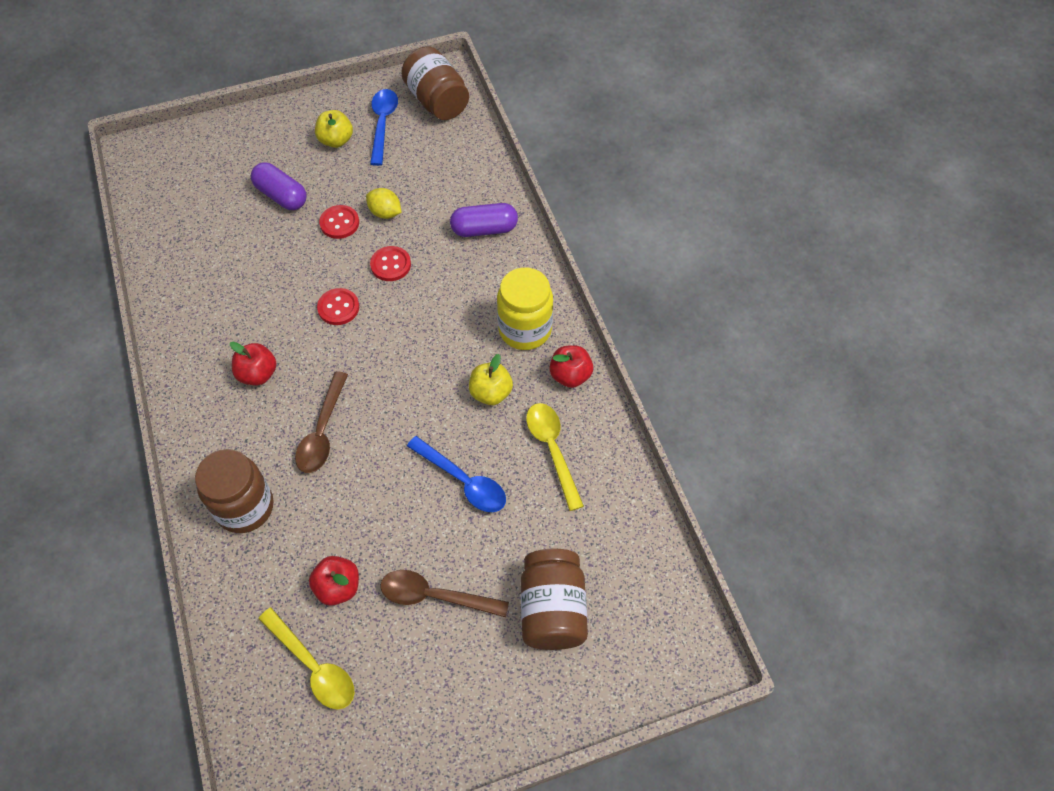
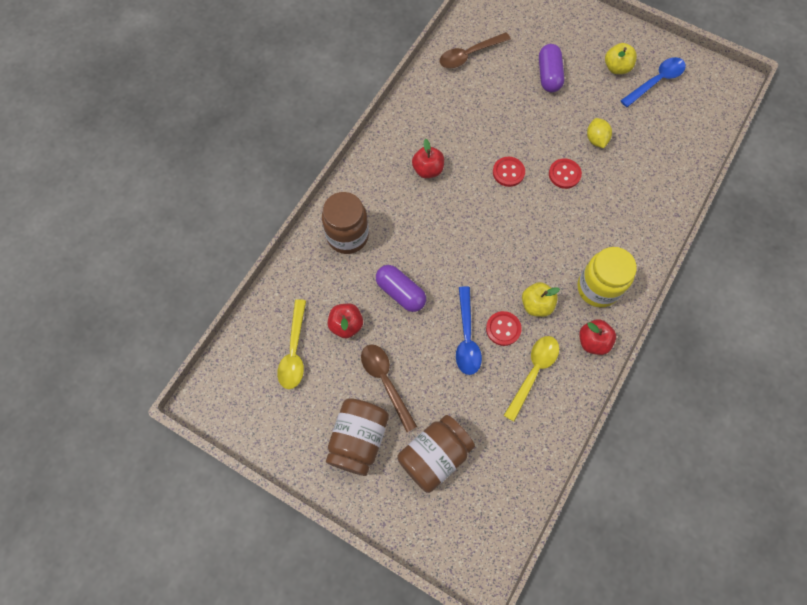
camera: 50 degrees right, 10 degrees up
brown spoon [295,371,348,473] -> brown spoon moved to [440,32,511,68]
red button [319,205,359,239] -> red button moved to [486,311,522,346]
brown jar [401,47,469,120] -> brown jar moved to [326,398,389,476]
purple capsule [450,203,518,237] -> purple capsule moved to [376,265,426,312]

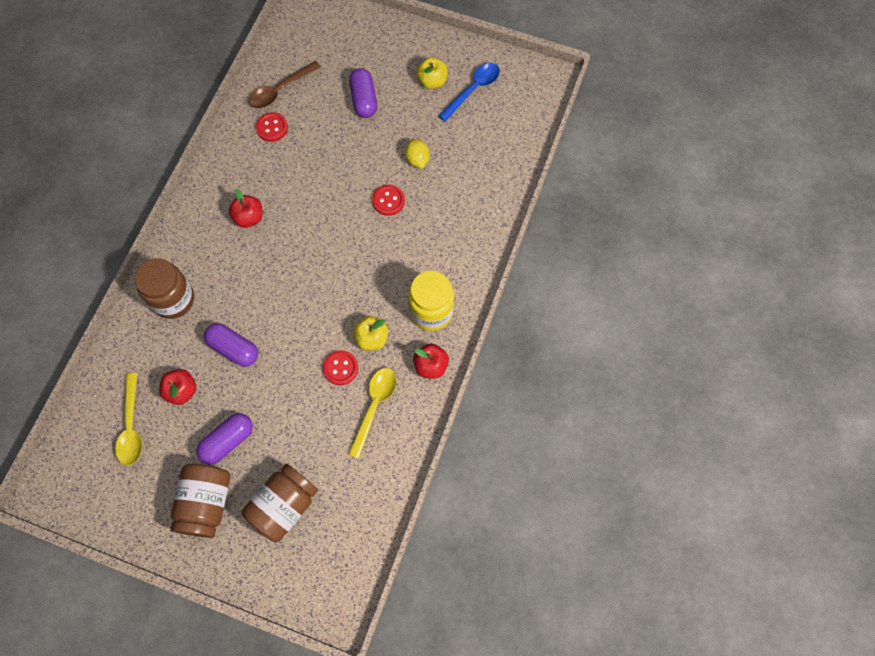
camera: 10 degrees left, 0 degrees up
brown spoon [361,345,417,432] -> purple capsule [196,413,253,465]
blue spoon [456,286,482,375] -> none
red button [493,157,525,187] -> red button moved to [256,112,288,142]

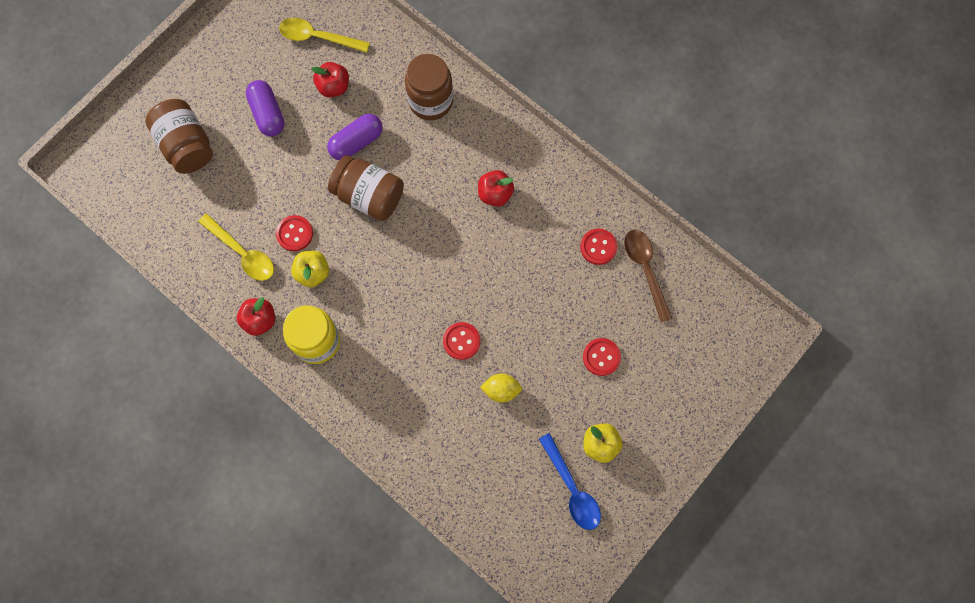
camera: 110 degrees right, 5 degrees up
brown jar [171,464,230,538] -> brown jar moved to [328,155,404,221]
purple capsule [349,68,377,118] -> red button [583,338,621,376]

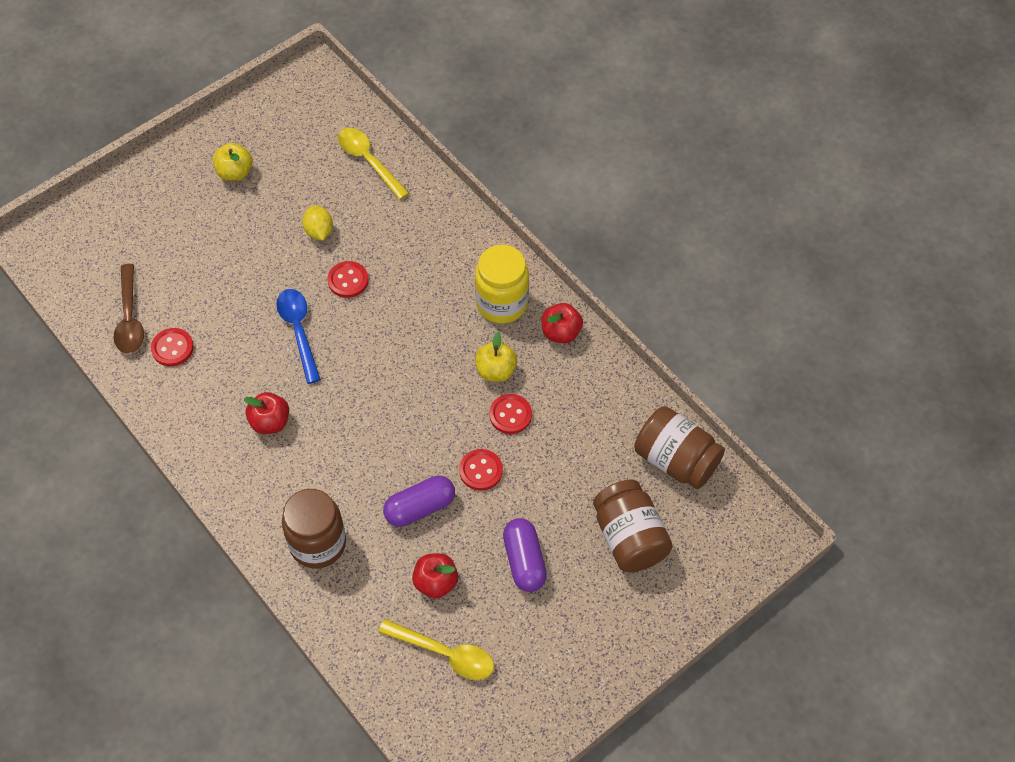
camera: 170 degrees left, 15 degrees down
yellow spoon [199,214,274,281] -> yellow spoon moved to [338,128,409,200]
brown jar [328,155,404,221] -> brown jar moved to [634,406,725,489]
yellow lemon [480,373,522,403] -> yellow lemon turned 60 degrees clockwise [302,205,333,241]
blue spoon [539,433,601,530] -> blue spoon moved to [276,289,321,384]
red button [583,338,621,376] -> red button moved to [459,449,503,491]

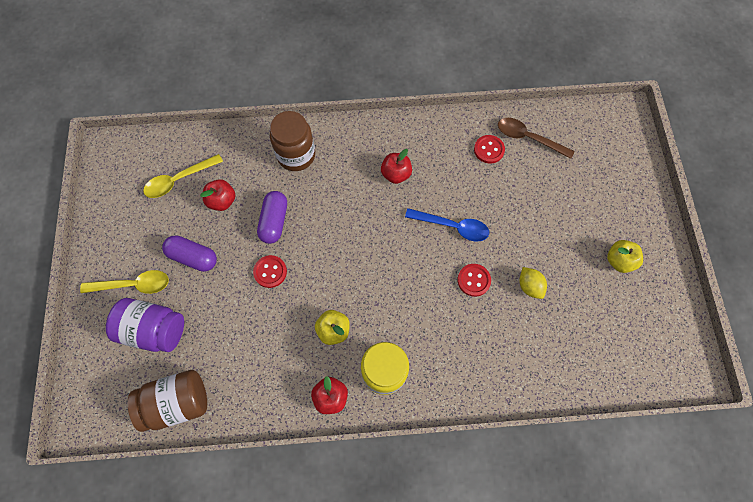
camera: 125 degrees right, 10 degrees up
yellow lemon [302,205,333,241] -> yellow lemon turned 45 degrees clockwise [519,267,547,299]
yellow spoon [338,128,409,200] -> yellow spoon moved to [80,270,169,294]
red button [489,394,532,434] -> none
brown jar [593,480,672,573] -> purple jar [106,298,184,352]

